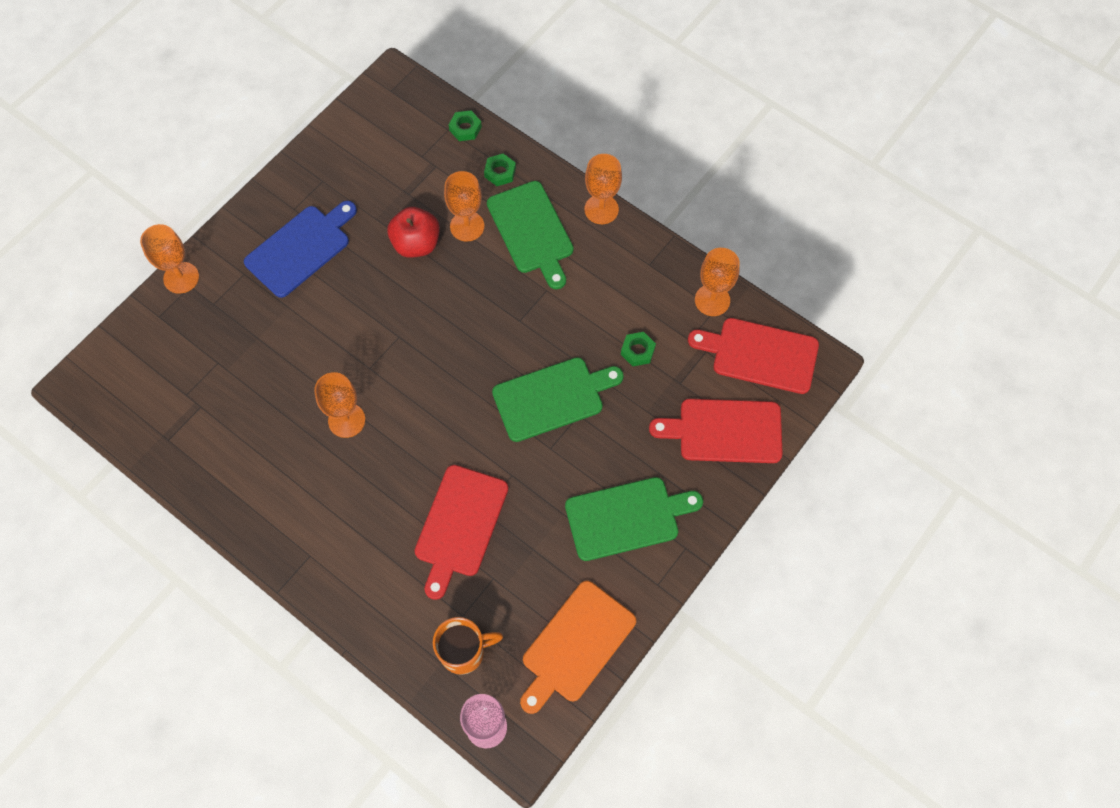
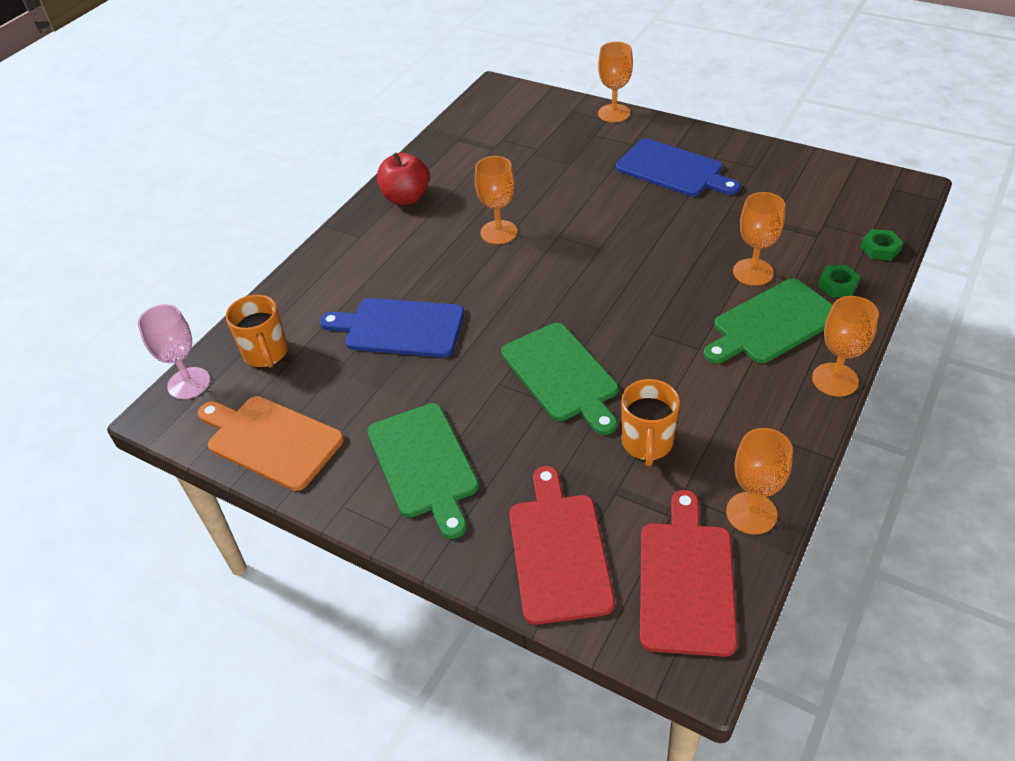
camera: 85 degrees right, 20 degrees down
red apple [387,207,440,258] -> red apple moved to [377,152,430,205]
red cutting board [415,465,508,600] -> blue cutting board [319,298,464,357]
green nut [621,332,656,366] -> orange mug [621,379,680,466]

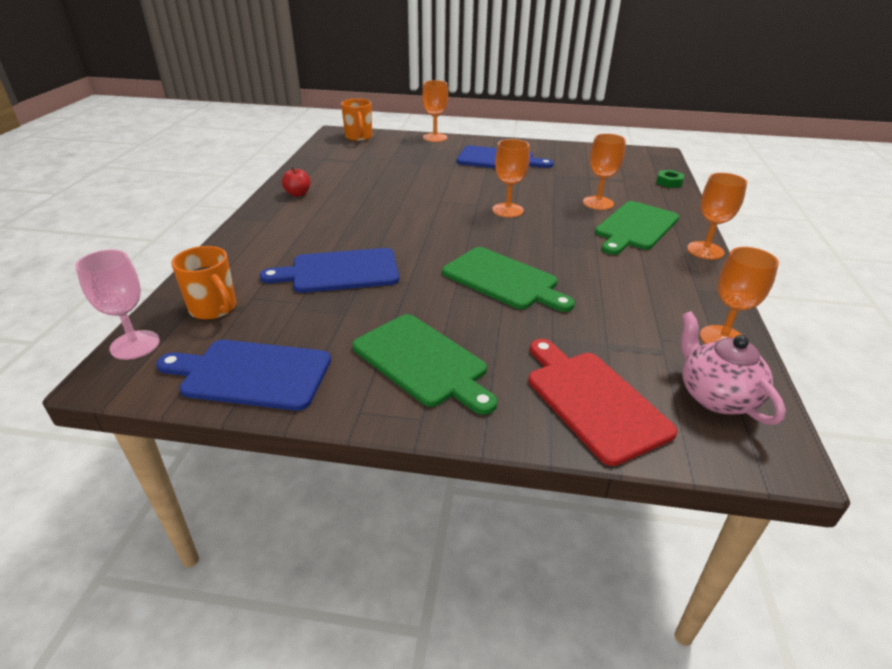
camera: 25 degrees left, 10 degrees down
orange cutting board [198,396,344,491] -> blue cutting board [156,340,331,411]
red apple [377,152,430,205] -> red apple [282,167,311,197], size x0.63
orange goblet [475,156,517,244] -> orange goblet moved to [492,139,530,218]
orange mug [621,379,680,466] -> orange mug moved to [341,99,372,141]
red cutting board [640,490,738,657] -> pink teapot [681,311,786,425]
green nut [818,265,861,297] -> none

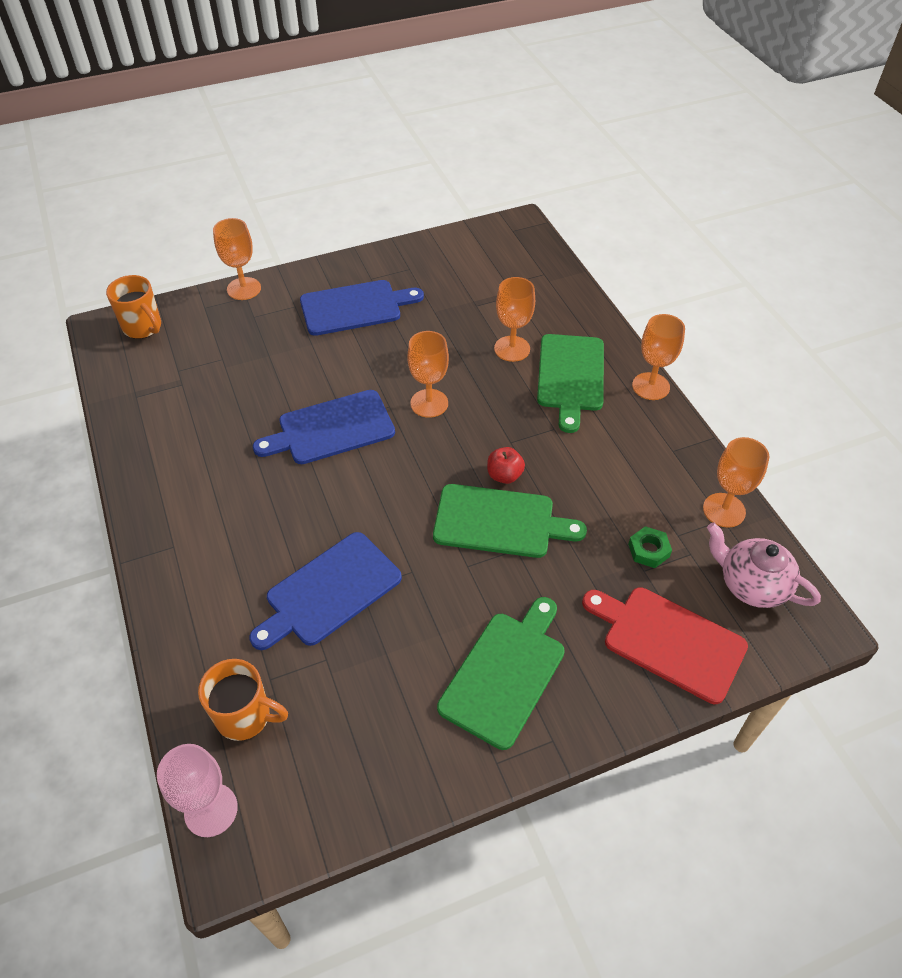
camera: 30 degrees left, 15 degrees up
blue cutting board [156,340,331,411] -> blue cutting board moved to [253,390,395,464]
red apple [282,167,311,197] -> red apple moved to [487,447,525,484]
green cutting board [353,314,498,415] -> green cutting board turned 75 degrees counterclockwise [437,597,565,750]
green nut [656,170,684,188] -> green nut moved to [628,526,672,568]

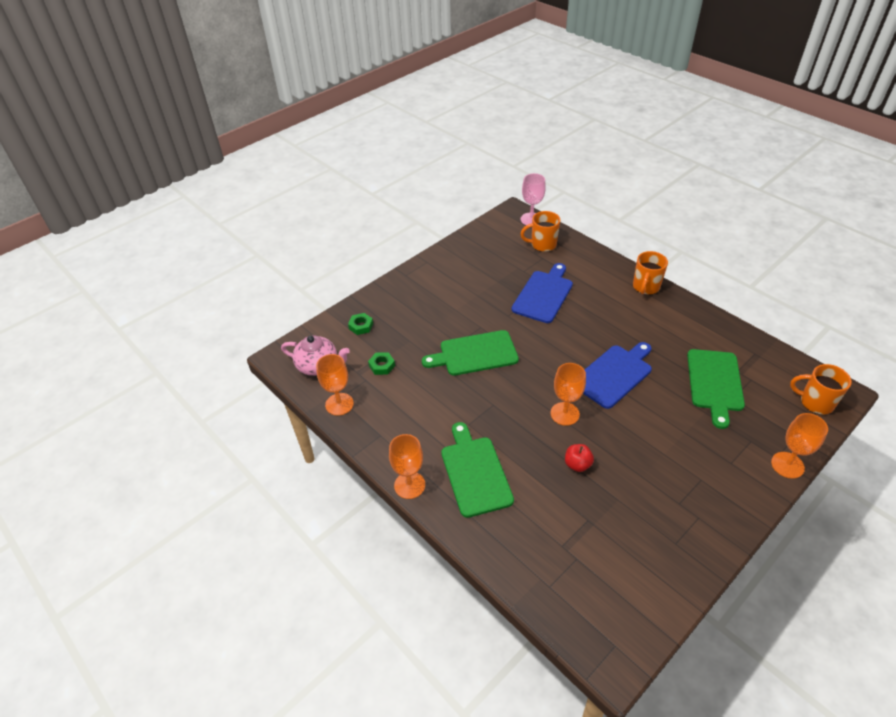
camera: 160 degrees right, 5 degrees down
blue cutting board [300,280,424,336] -> none
green cutting board [437,597,565,750] -> green cutting board moved to [687,349,745,429]
red apple [487,447,525,484] -> red apple moved to [565,444,594,472]
orange goblet [494,277,535,362] -> none
red cutting board [582,587,748,704] -> green nut [348,313,373,335]
none -> orange mug [633,251,668,295]

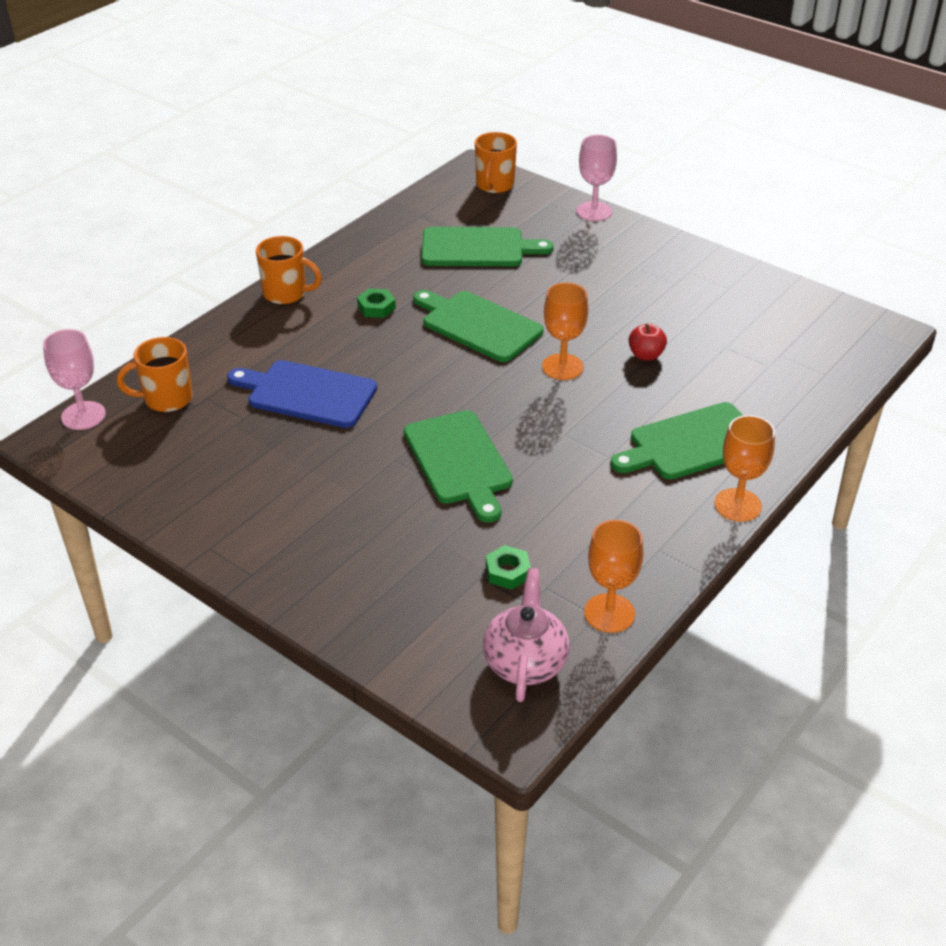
camera: 100 degrees left, 5 degrees down
green nut [348,313,373,335] -> green nut moved to [357,288,396,318]
orange mug [520,211,560,252] -> orange mug turned 90 degrees clockwise [117,337,192,413]
blue cutting board [583,342,652,409] -> green cutting board [413,290,544,362]
orange goblet [771,413,828,479] -> pink goblet [577,135,617,221]

